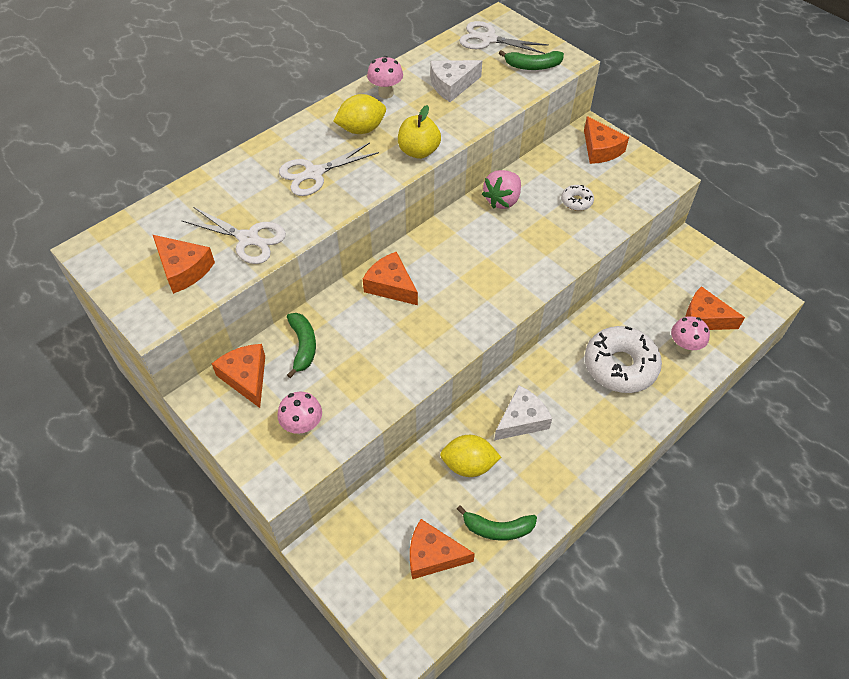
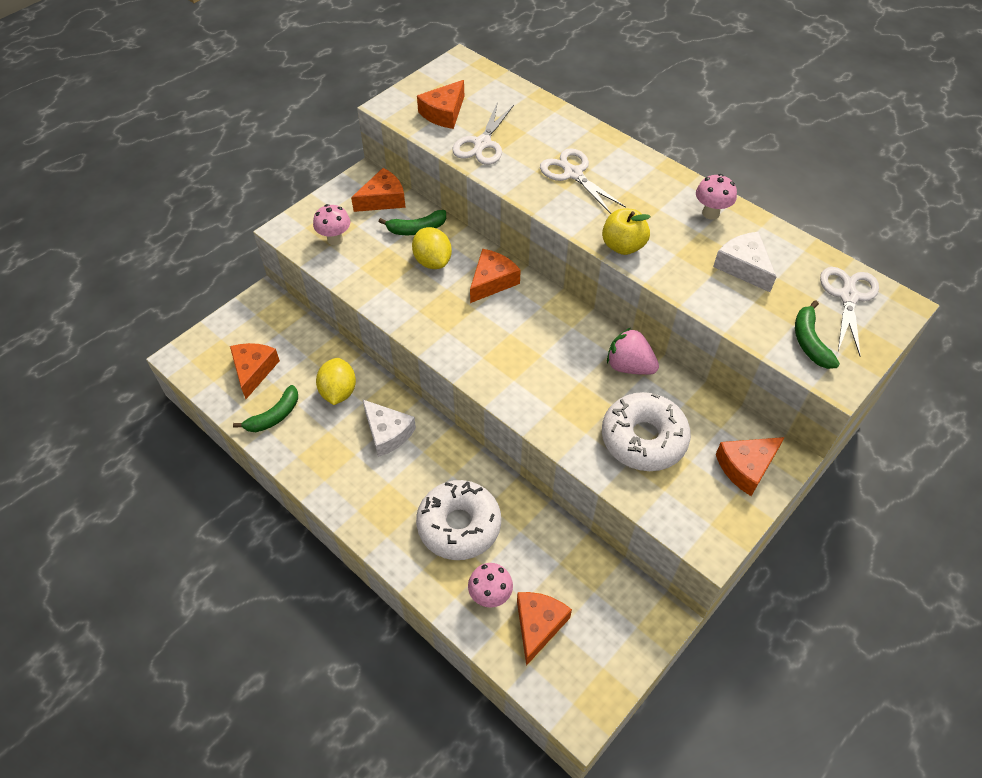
camera: 85 degrees right, 0 degrees up
yellow lemon [333,94,386,134] -> yellow lemon moved to [412,227,452,269]
green banana [457,505,537,541] -> green banana turned 135 degrees counterclockwise [233,385,298,432]
white donut [561,185,594,211] -> white donut [602,392,691,471], size x2.20

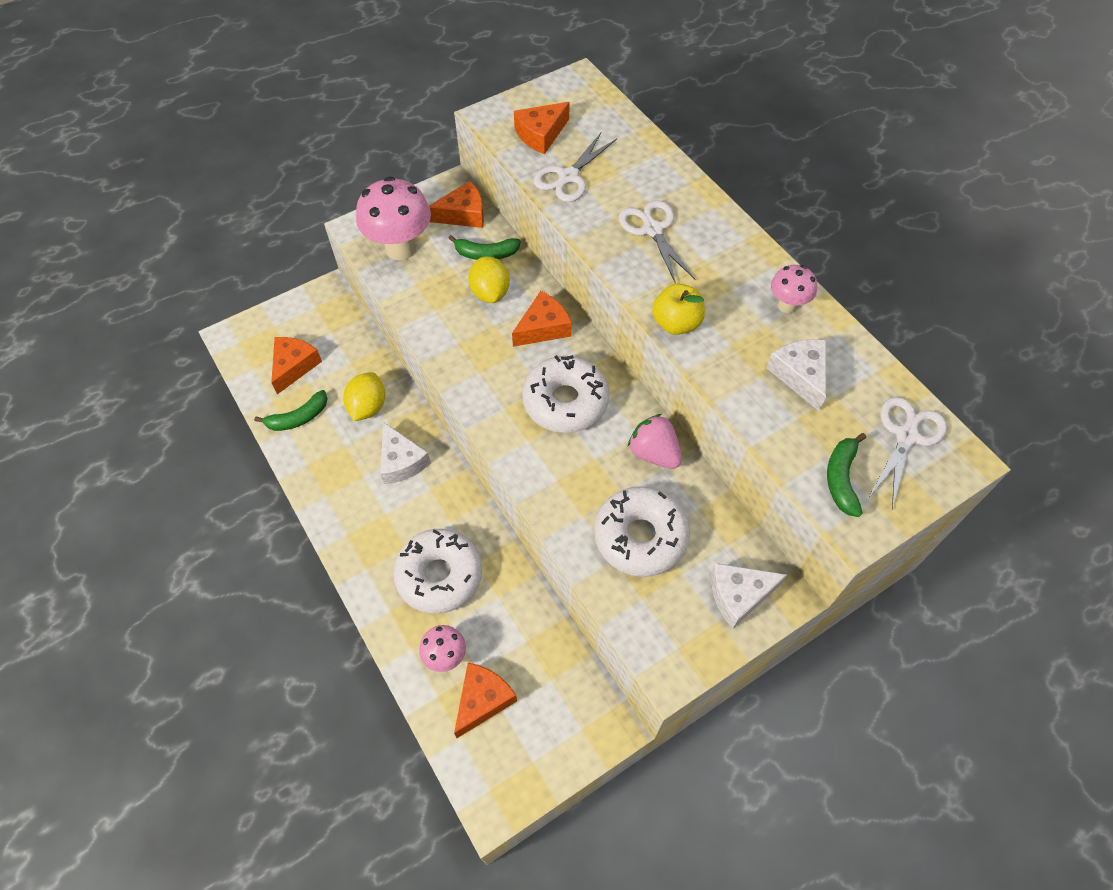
camera: 15 degrees right, 5 degrees up
pink mushroom [313,204,350,245] -> pink mushroom [356,176,431,260], size x1.87
orange cheese [716,437,785,496] -> white cheese [711,563,787,628]
none -> white donut [522,355,609,433]

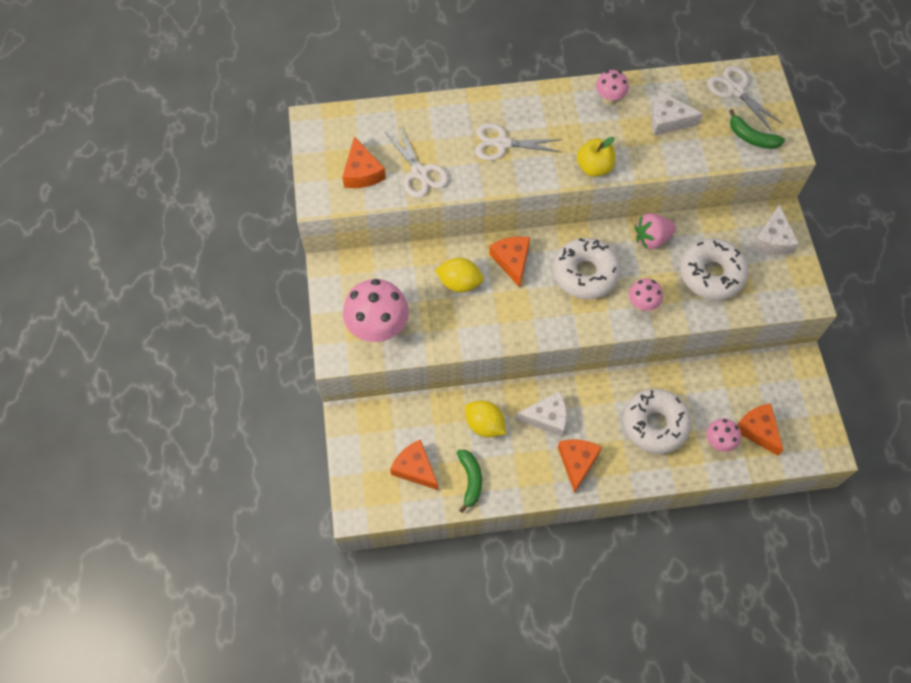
camera: 65 degrees left, 5 degrees up
orange cheese [429,181,484,228] -> orange cheese moved to [558,439,602,493]
green banana [448,235,521,260] -> none
none -> pink mushroom [629,278,663,312]

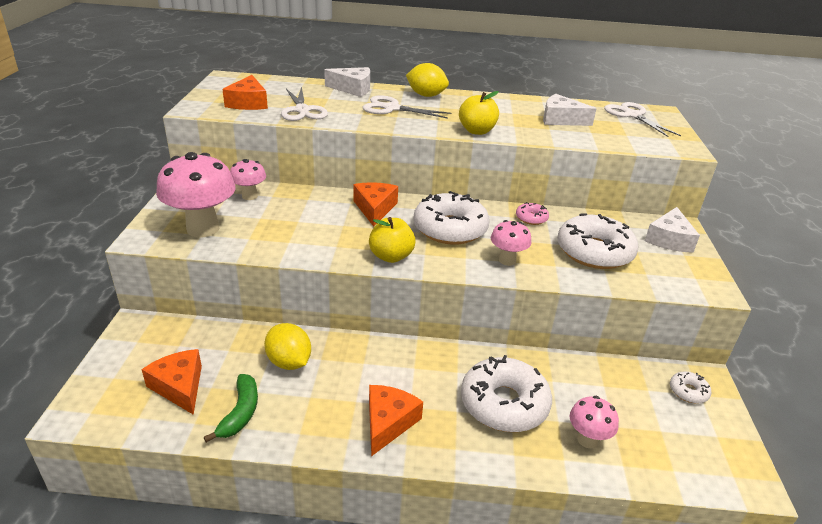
camera: 10 degrees right, 30 degrees down
yellow lemon [435,258,484,292] -> yellow lemon moved to [406,63,449,97]
white cheese [516,391,567,436] -> white cheese moved to [324,67,370,97]
pink mushroom [596,70,629,106] -> pink mushroom moved to [230,159,266,200]
pink strawberry [635,213,676,249] -> pink donut [516,202,549,225]
green banana [729,109,785,149] -> none
orange cheese [737,403,783,456] -> none
none -> yellow apple [369,217,415,263]
none -> white donut [670,372,711,404]

